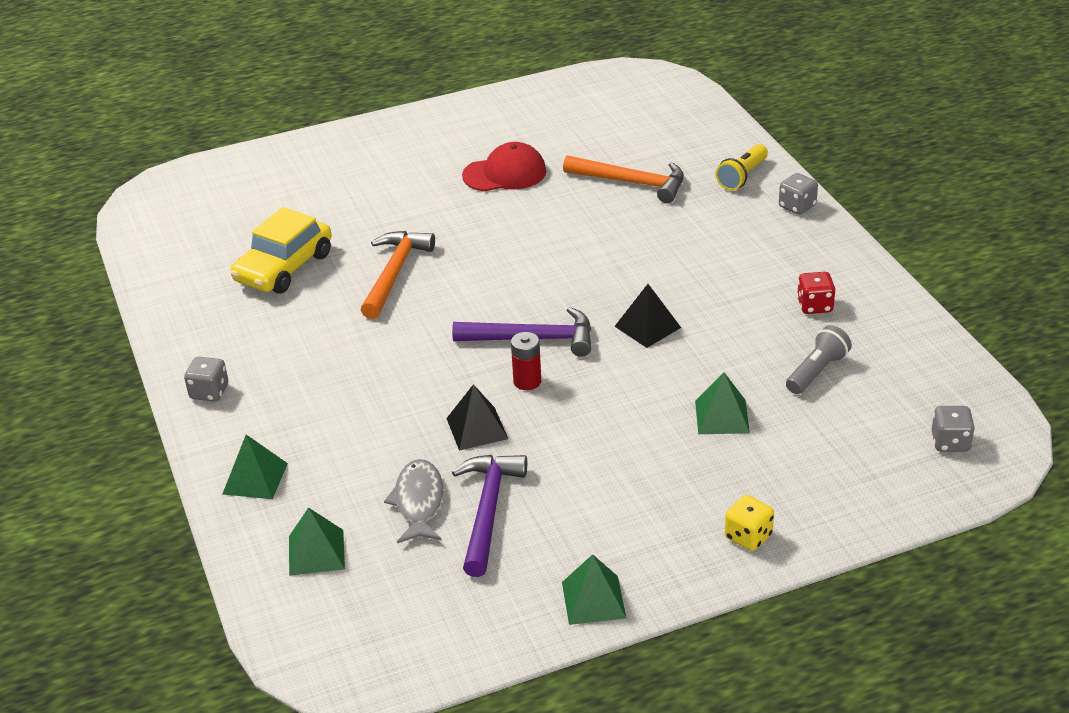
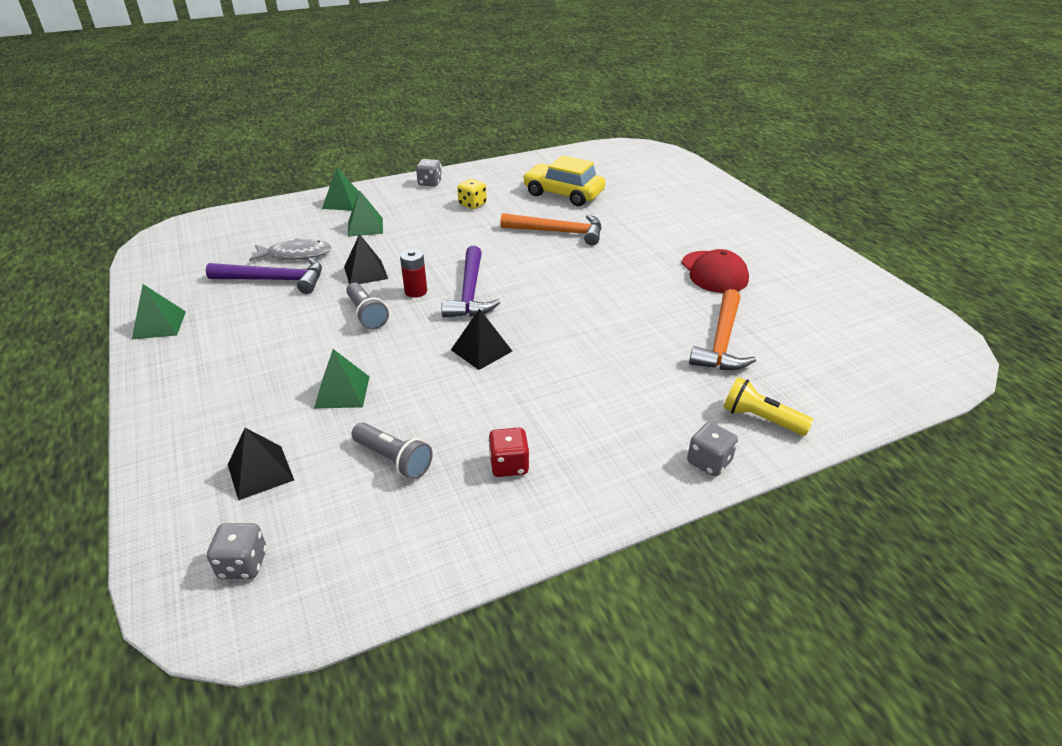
camera: 85 degrees right, 0 degrees up
green pyramid [289,507,345,576] -> green pyramid moved to [348,190,383,237]
yellow dice [725,495,774,551] -> yellow dice moved to [457,179,487,209]
none -> black pyramid [228,428,294,500]
none -> grey flashlight [346,283,389,330]

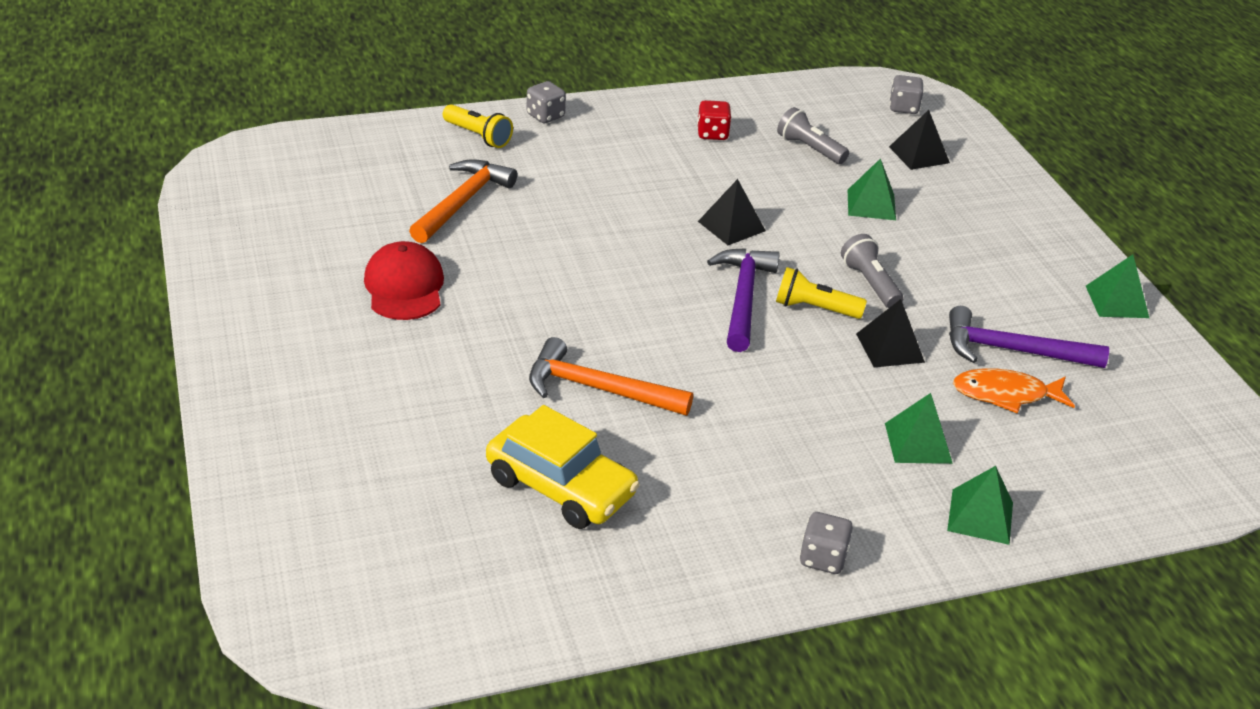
camera: 175 degrees left, 0 degrees up
grey fish [249,238,332,261] -> orange fish [953,368,1075,414]
red battery [400,249,427,298] -> yellow flashlight [776,267,867,319]
yellow dice [457,179,487,209] -> none

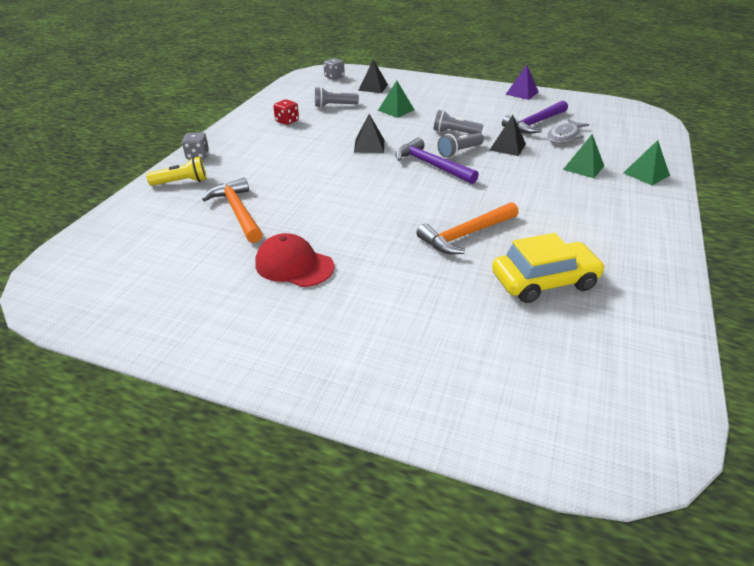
camera: 50 degrees left, 0 degrees up
yellow flashlight [776,267,867,319] -> grey flashlight [437,133,484,158]
grey dice [799,512,853,574] -> none
orange fish [953,368,1075,414] -> grey fish [547,118,589,143]
green pyramid [1086,255,1149,318] -> purple pyramid [506,65,539,100]

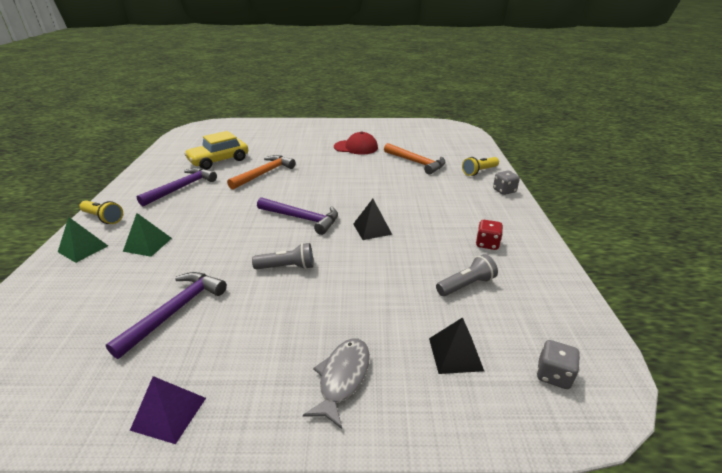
camera: 160 degrees right, 5 degrees down
green pyramid [378,81,414,118] -> none
grey flashlight [437,133,484,158] -> none
black pyramid [490,115,526,156] -> none
grey fish [547,118,589,143] -> grey fish moved to [303,338,370,429]
none -> yellow flashlight [79,201,123,224]
none -> purple hammer [137,167,217,206]

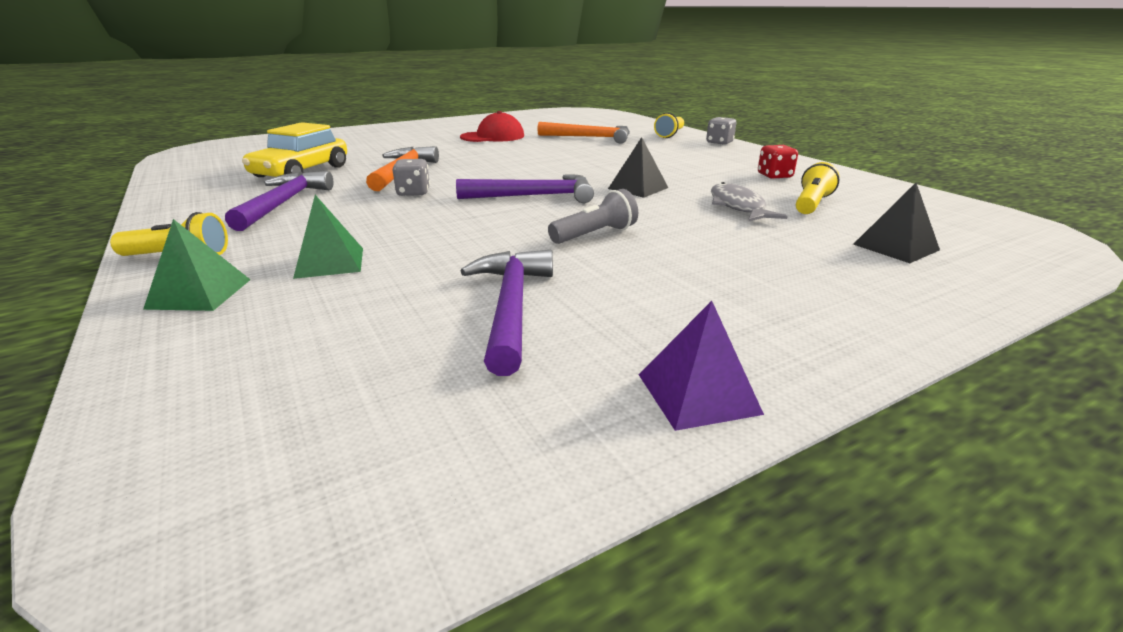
camera: 30 degrees left, 5 degrees down
grey fish [303,338,370,429] -> grey fish moved to [711,182,788,222]
grey flashlight [436,254,498,296] -> yellow flashlight [796,162,839,214]
grey dice [537,340,580,389] -> grey dice moved to [393,159,430,196]

